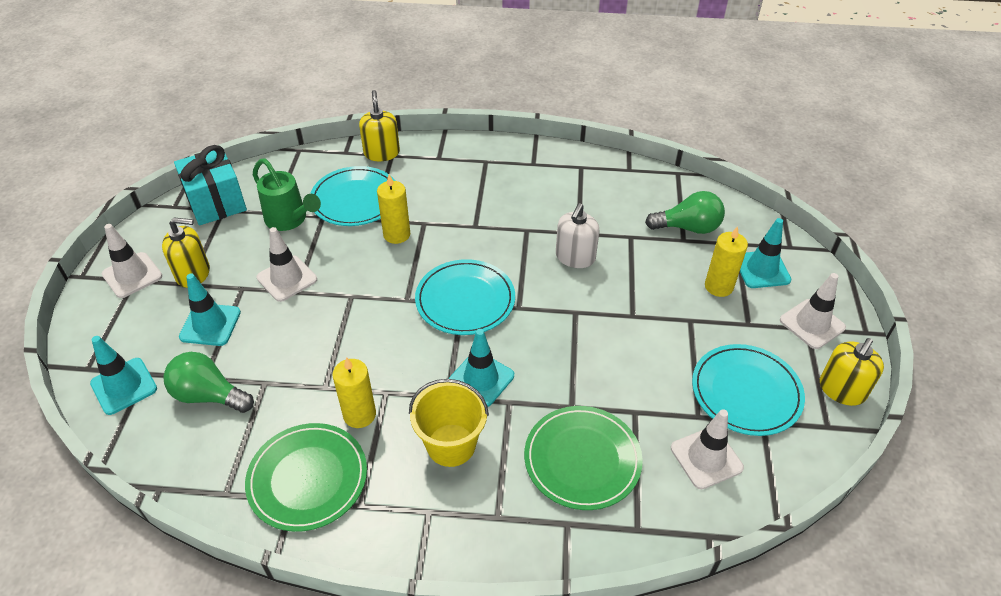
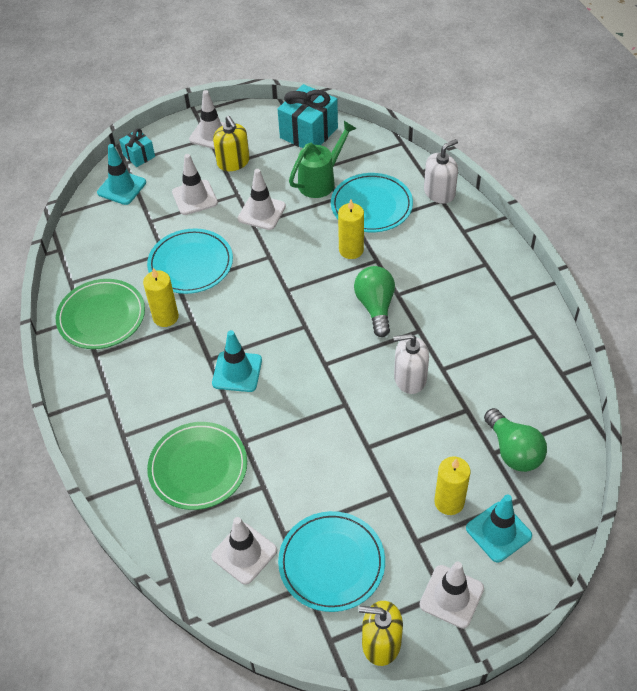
camera: 65 degrees right, 5 degrees up
green light bulb [163,352,254,413] -> green light bulb moved to [354,266,395,337]
turquoise traffic cone [179,274,241,346] -> white traffic cone [172,154,218,215]
green watering can [253,158,321,231] -> green watering can turned 150 degrees counterclockwise [289,121,357,198]
yellow soap dispenser [359,90,400,161] -> white soap dispenser [424,139,458,204]
yellow bucket [409,379,489,467] -> none
turquoise plate [415,259,515,335] -> turquoise plate moved to [147,229,233,294]
none -> turquoise gift [119,128,155,167]

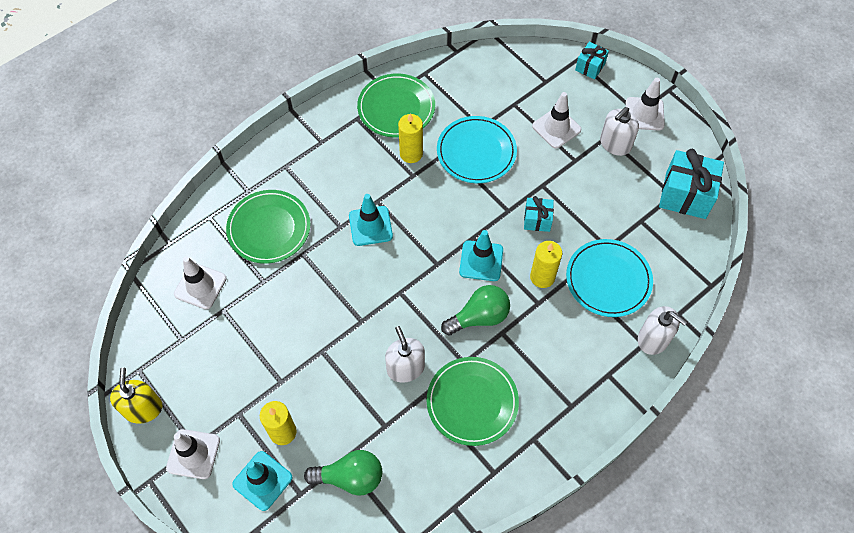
camera: 70 degrees right, 10 degrees up
turquoise traffic cone [97,144,146,205] -> turquoise traffic cone moved to [459,230,503,281]
yellow soap dispenser [213,116,250,171] -> white soap dispenser [600,107,639,156]
white traffic cone [238,169,286,230] -> none
turquoise plate [278,511,385,612] -> none
green watering can [289,121,357,198] -> none
green light bulb [484,408,547,472] -> green light bulb turned 135 degrees counterclockwise [304,450,382,496]
none -> green plate [427,357,519,446]
none -> turquoise gift [524,196,554,232]

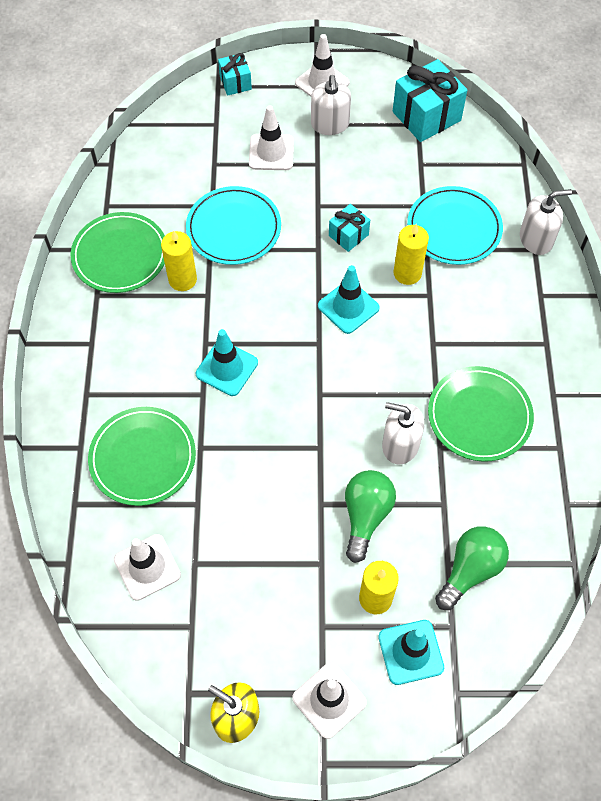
camera: 50 degrees left, 0 degrees up
green light bulb [441,285,510,336] -> green light bulb moved to [345,470,396,563]

